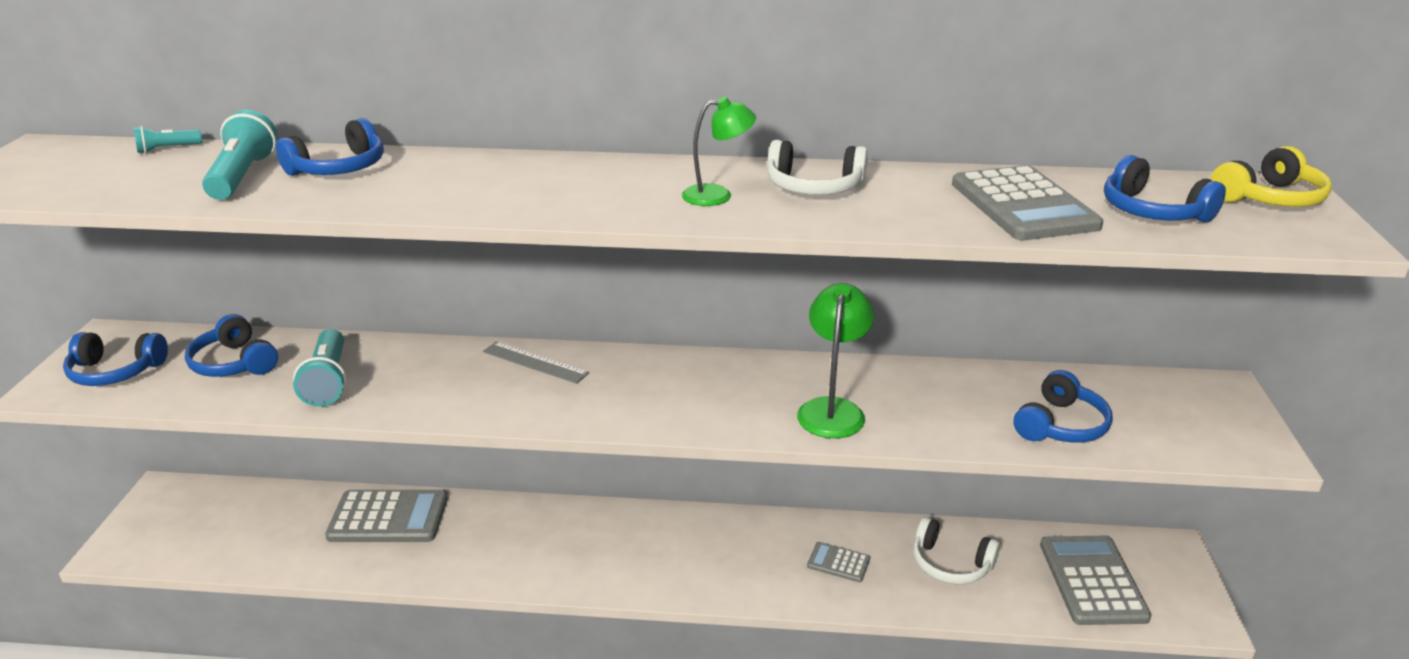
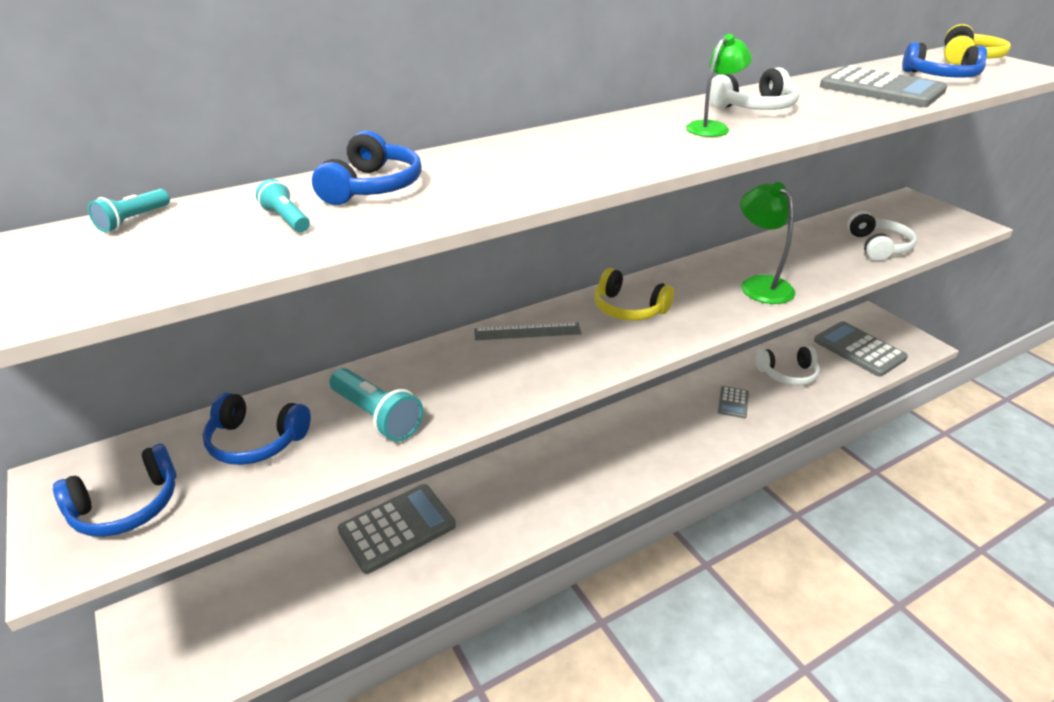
camera: 35 degrees left, 5 degrees up
turquoise flashlight [202,110,278,200] -> turquoise flashlight [256,179,310,232], size x0.53
grey calculator [807,542,870,582] -> grey calculator turned 60 degrees counterclockwise [718,386,749,418]
blue headphones [1014,370,1113,443] -> white headphones [847,211,917,261]
none -> yellow headphones [594,268,674,320]

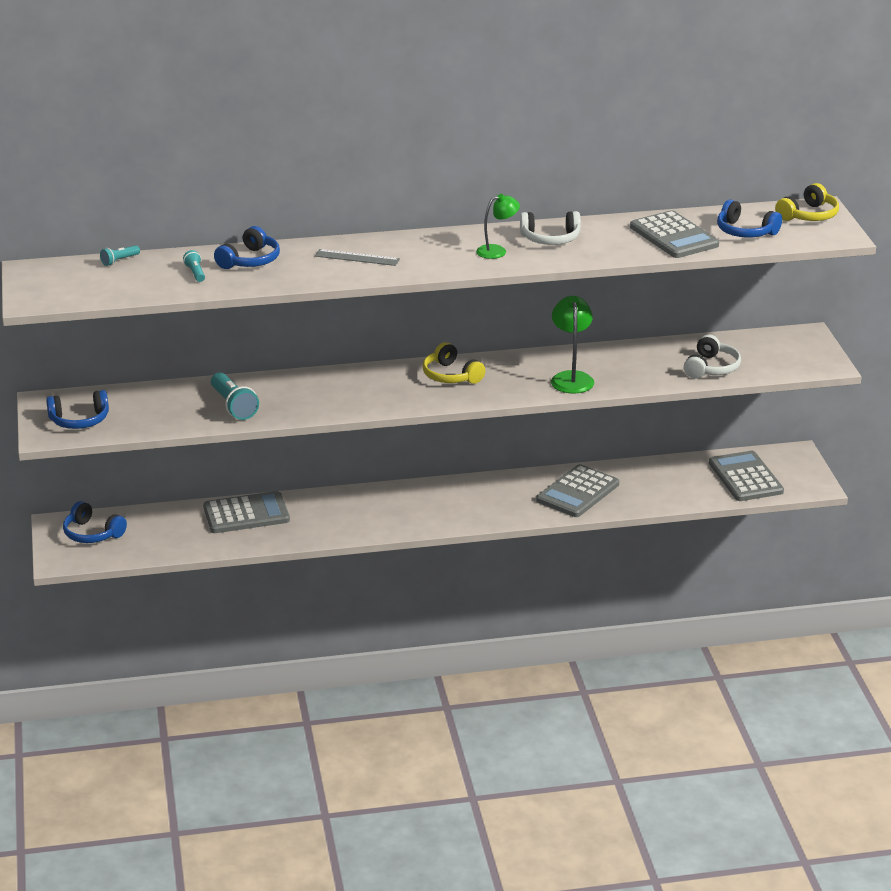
camera: 20 degrees right, 5 degrees down
blue headphones [203,393,311,465] -> blue headphones moved to [63,501,127,543]
grey ruler [474,322,581,340] -> grey ruler moved to [315,249,400,266]
grey calculator [718,386,749,418] -> grey calculator [536,464,619,517], size x1.98
white headphones [756,346,820,385] -> none

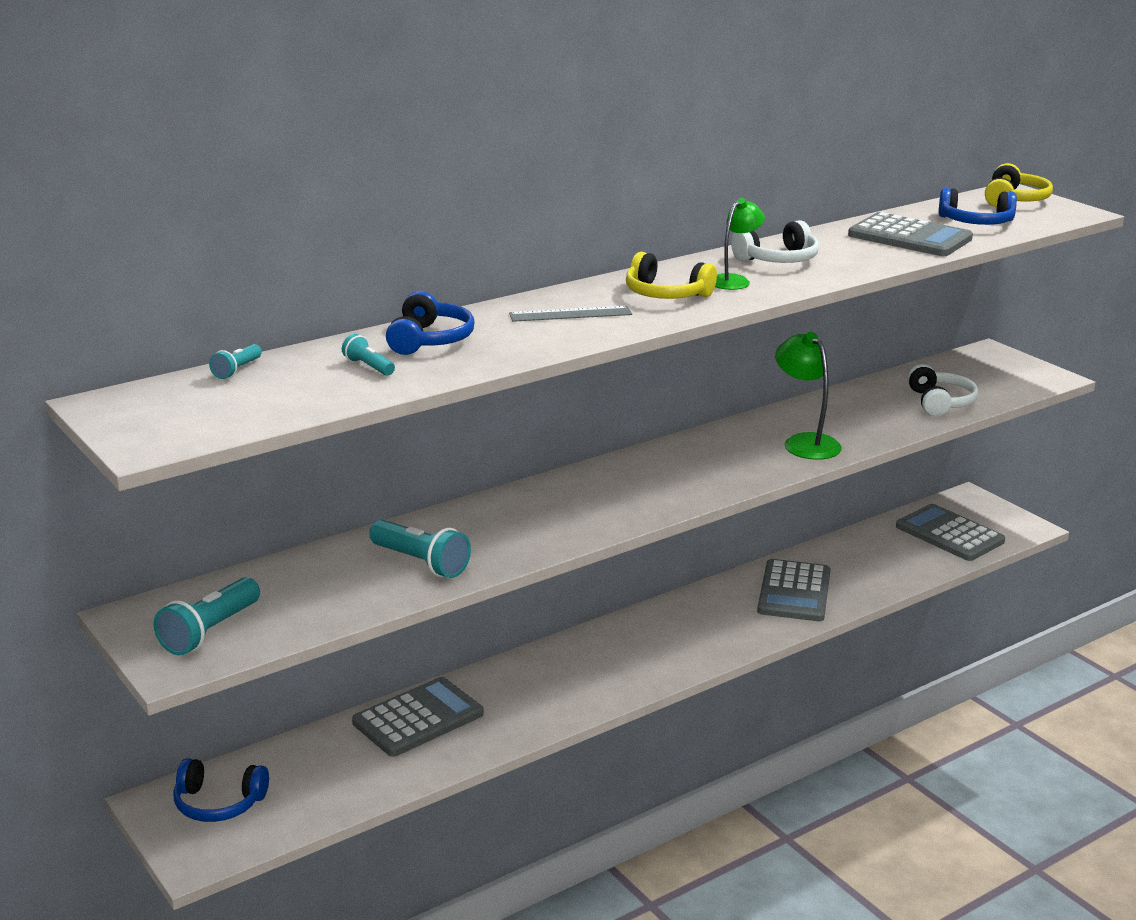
camera: 25 degrees left, 5 degrees down
blue headphones [46,390,109,429] -> turquoise flashlight [153,577,260,655]
yellow headphones [423,342,486,384] -> yellow headphones moved to [626,252,717,299]

